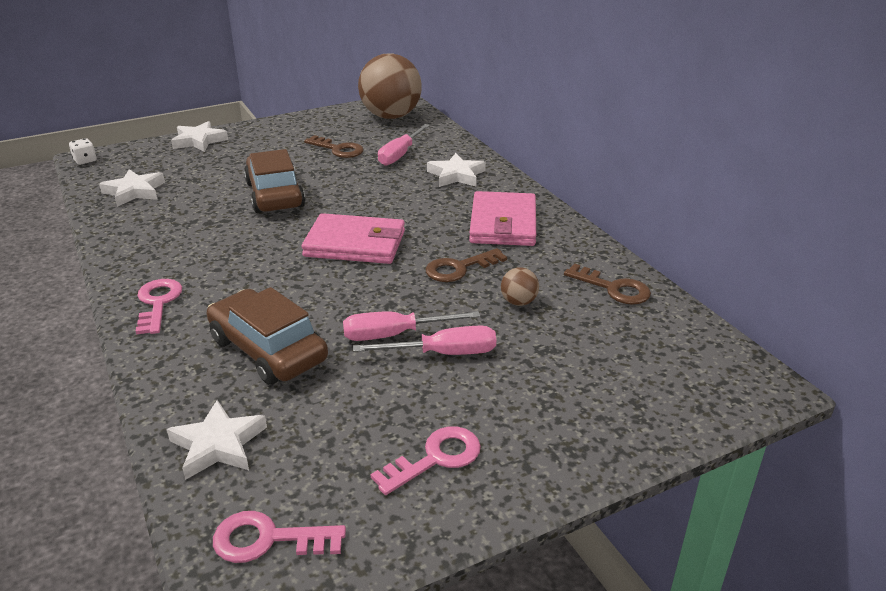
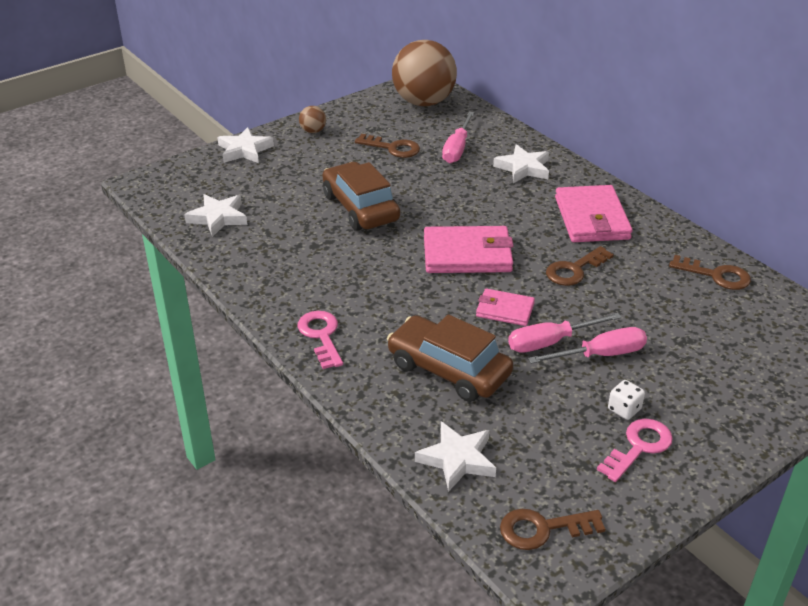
camera: 10 degrees left, 5 degrees up
white dice [69,138,97,165] -> white dice moved to [608,380,645,420]
pink key [213,511,346,563] -> brown key [500,509,605,550]
brown ball [501,267,539,306] -> brown ball moved to [299,106,326,133]
none -> pink wallet [476,288,535,326]

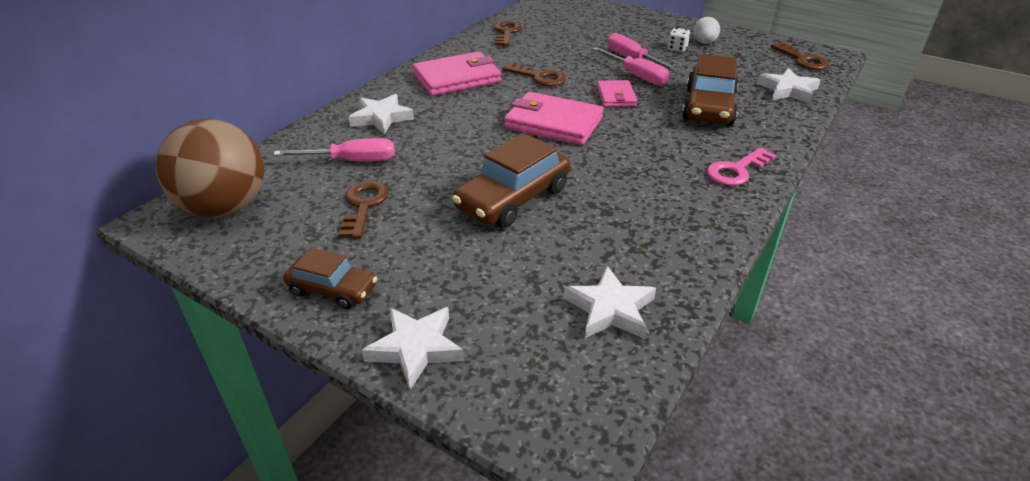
camera: 110 degrees left, 0 degrees up
brown ball [299,106,326,133] -> brown car [283,247,377,309]
pink wallet [424,226,514,273] -> pink wallet turned 45 degrees counterclockwise [504,92,603,145]
pink key [597,418,673,482] -> white ball [694,17,720,44]

